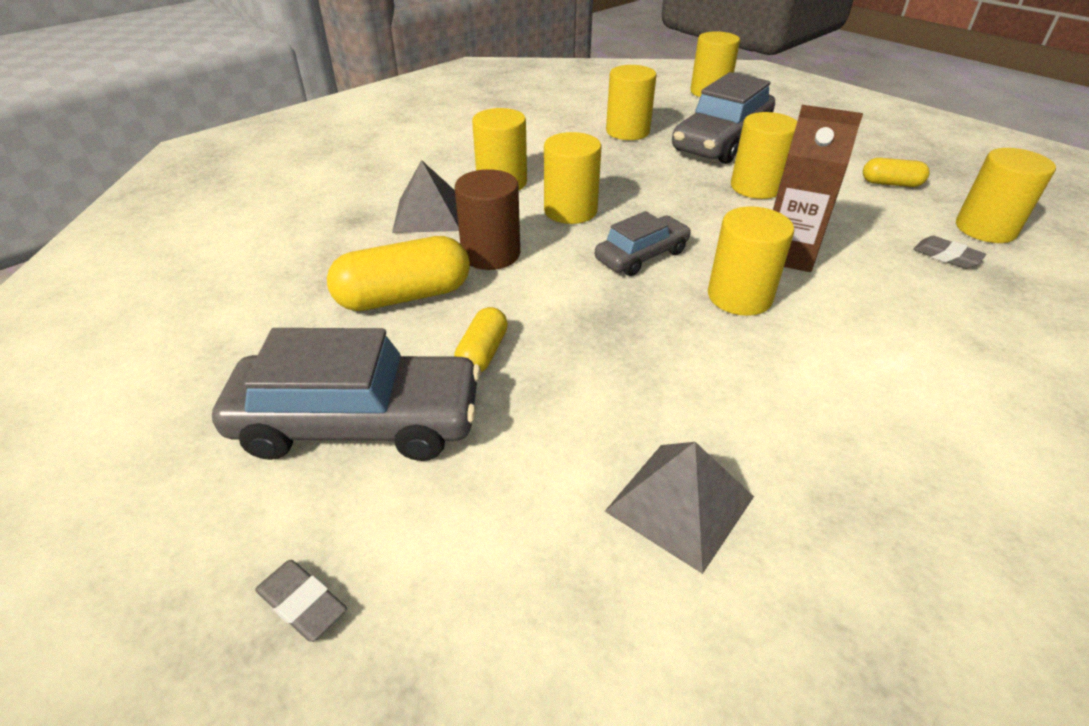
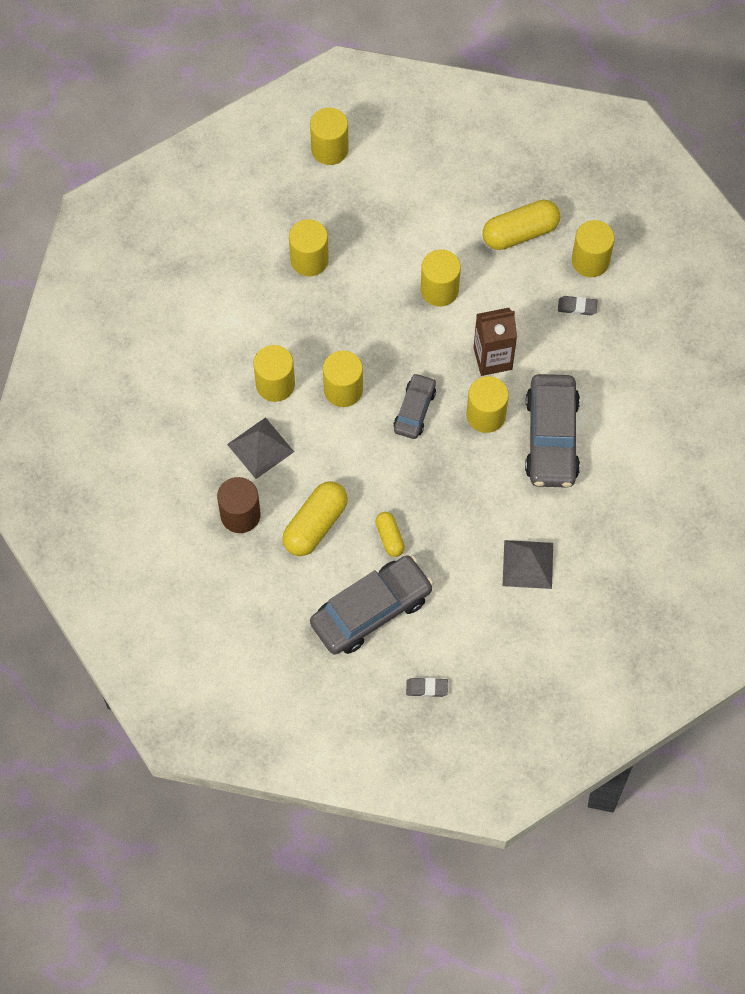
camera: 35 degrees left, 25 degrees up
brown cylinder [455,169,520,270] -> brown cylinder moved to [217,477,261,533]
grey car [672,72,775,164] -> grey car moved to [525,374,580,488]
yellow capsule [863,158,930,187] -> yellow capsule [483,200,560,250], size x1.79

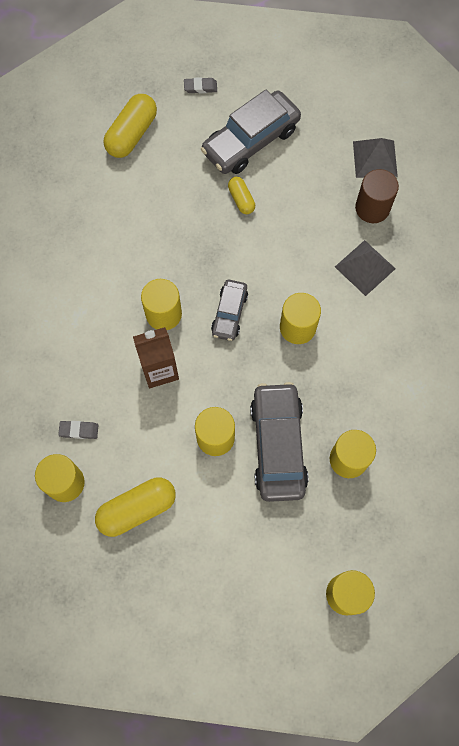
camera: 175 degrees right, 5 degrees up
yellow cylinder [253,345,295,402] -> none
yellow capsule [282,481,348,556] -> yellow capsule moved to [104,94,157,158]
grey pyramid [503,540,553,589] -> grey pyramid moved to [353,138,398,178]
grey car [525,374,580,488] -> grey car moved to [250,382,309,502]

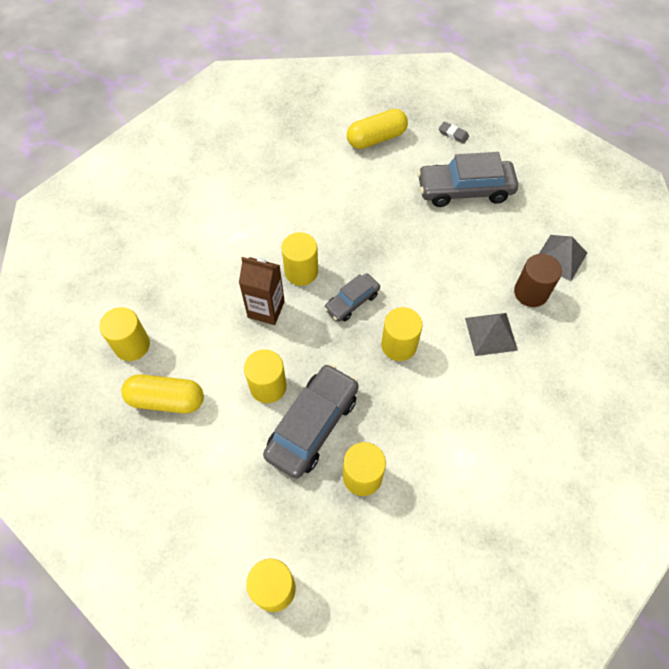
camera: 35 degrees right, 10 degrees down
grey eraser [58,421,98,439] -> none
yellow capsule [228,177,255,214] -> none

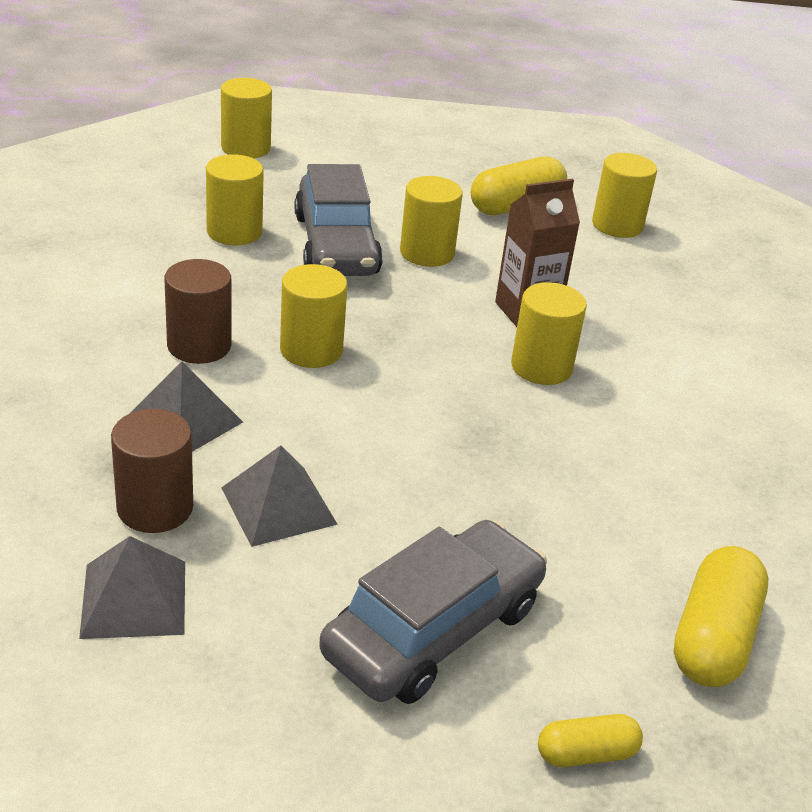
camera: 135 degrees right, 25 degrees down
grey car [324,273,380,322] -> none
grey eraser [439,121,469,144] -> yellow capsule [538,714,643,767]
none -> brown cylinder [165,259,231,364]
none -> grey pyramid [221,446,338,547]

